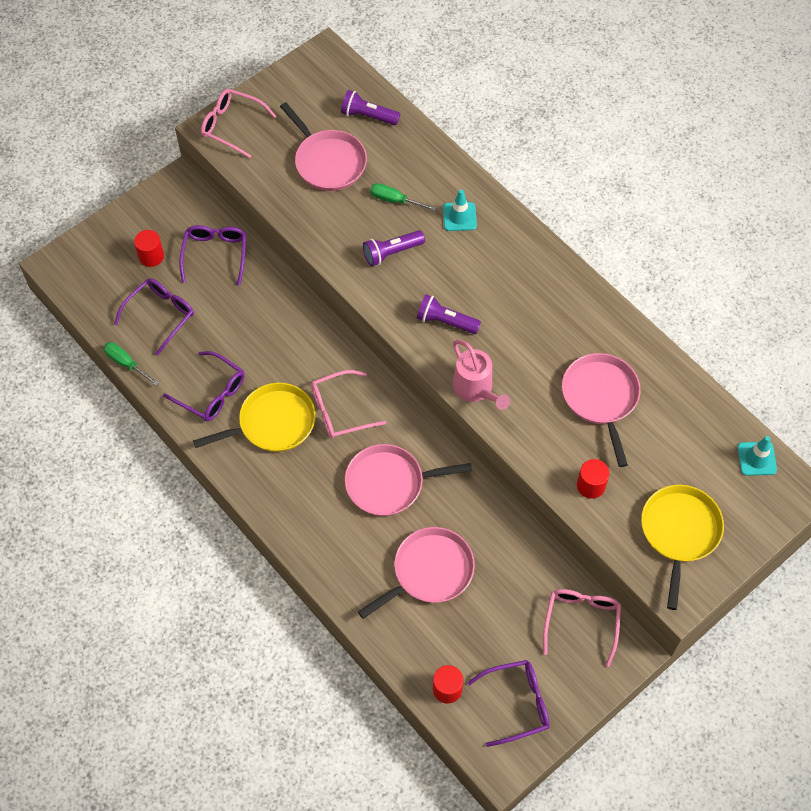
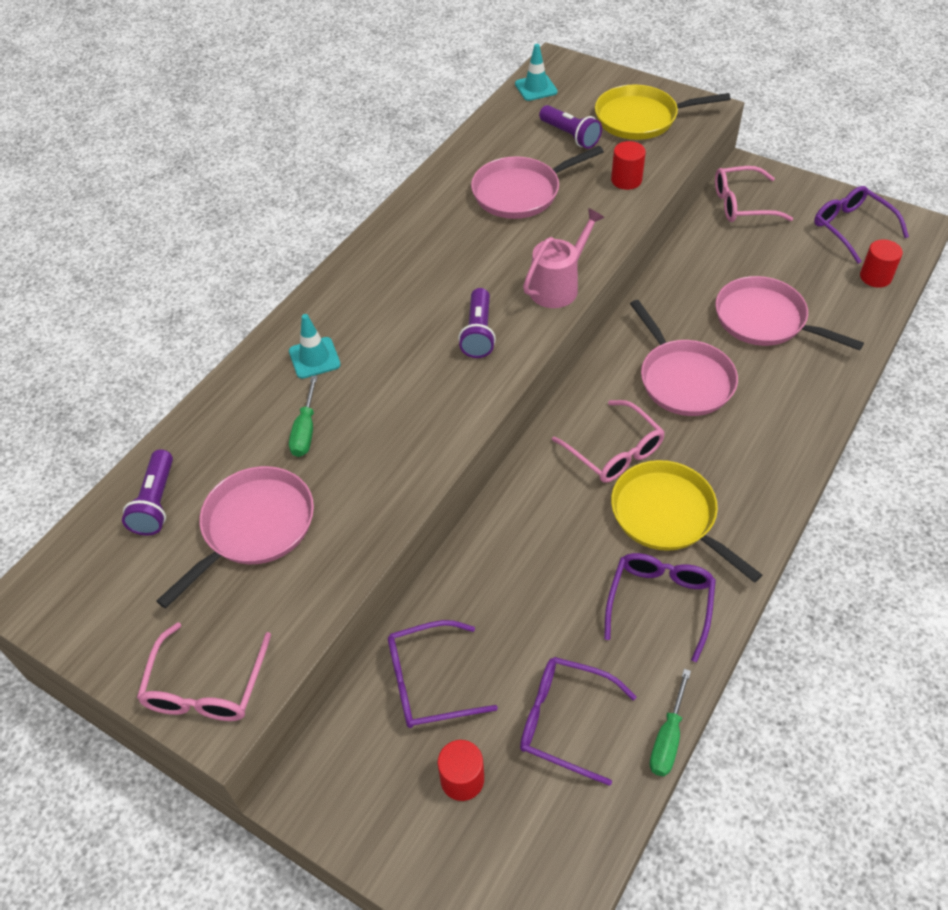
camera: 105 degrees left, 10 degrees down
purple flashlight [363,230,425,266] -> purple flashlight moved to [539,105,602,149]

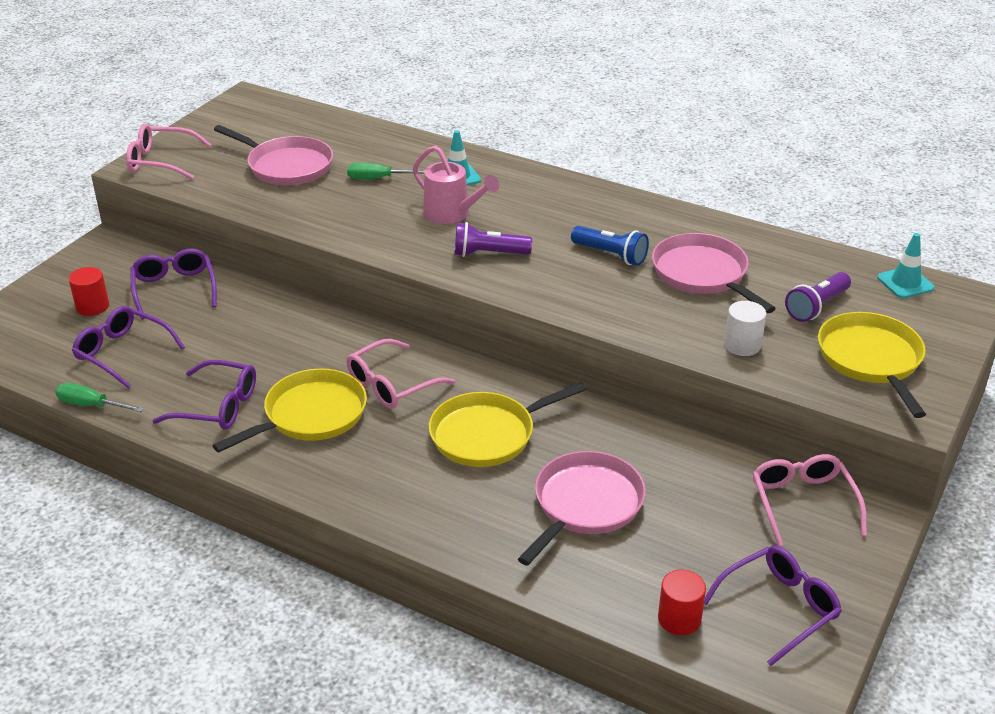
camera: 85 degrees right, 15 degrees down
purple flashlight [122,449,173,536] -> none
purple glasses [520,657,637,786] -> purple glasses turned 75 degrees counterclockwise [72,306,185,389]
pink watering can [523,208,605,308] -> pink watering can moved to [413,145,499,224]
red cylinder [611,141,646,190] -> white cylinder [724,301,766,356]
pink pan [630,300,738,416] -> yellow pan [429,382,586,467]
none -> blue flashlight [571,226,649,266]

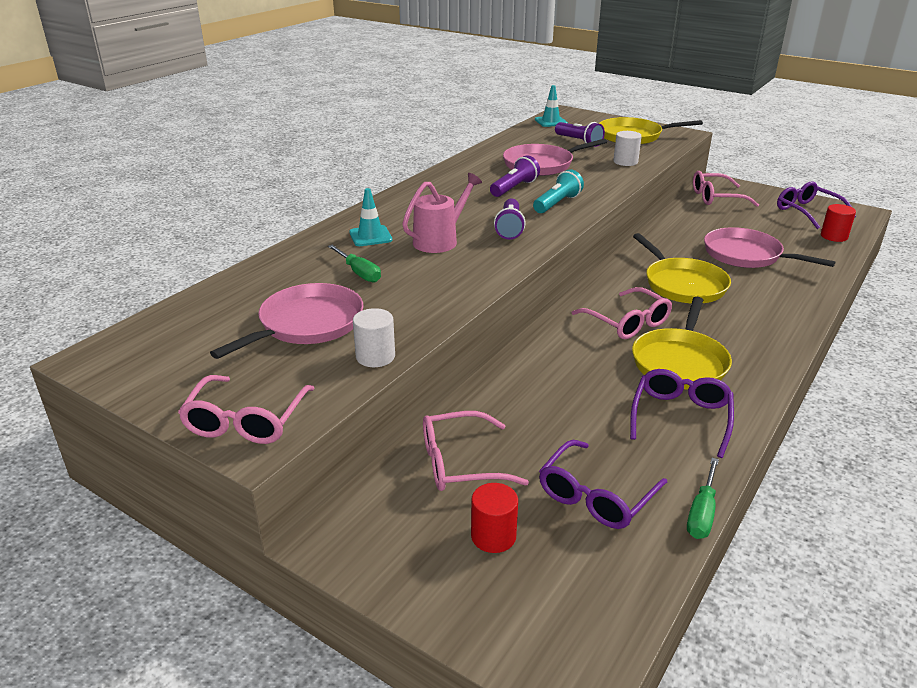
camera: 85 degrees left, 5 degrees down
purple glasses [130,248,217,320] -> pink glasses [423,411,529,491]
yellow pan [212,368,367,453] -> yellow pan turned 120 degrees counterclockwise [632,297,732,390]
green screwdriver [347,163,425,179] -> green screwdriver turned 45 degrees counterclockwise [328,245,381,283]
blue flashlight [571,226,649,266] -> purple flashlight [490,155,540,197]
none -> white cylinder [353,308,395,367]
none -> turquoise flashlight [533,169,584,213]

